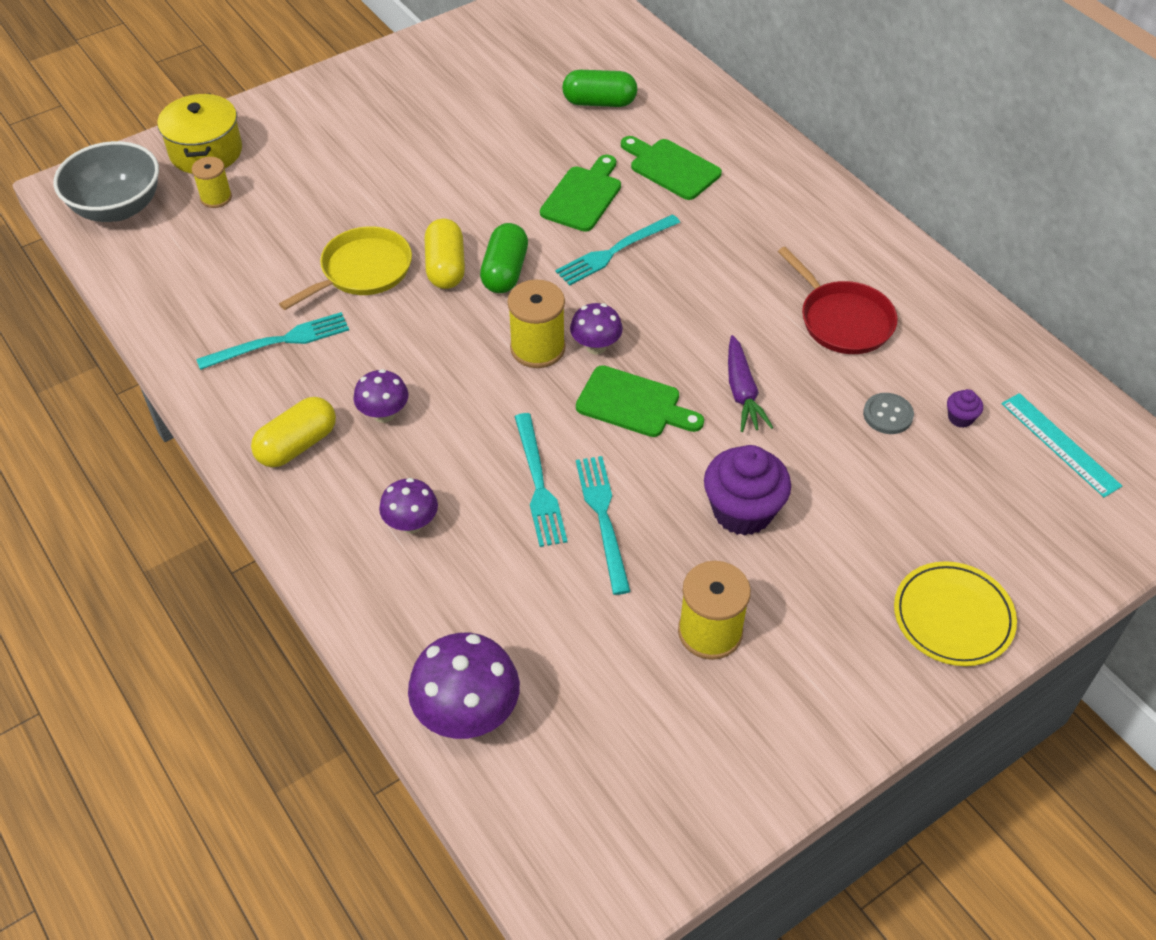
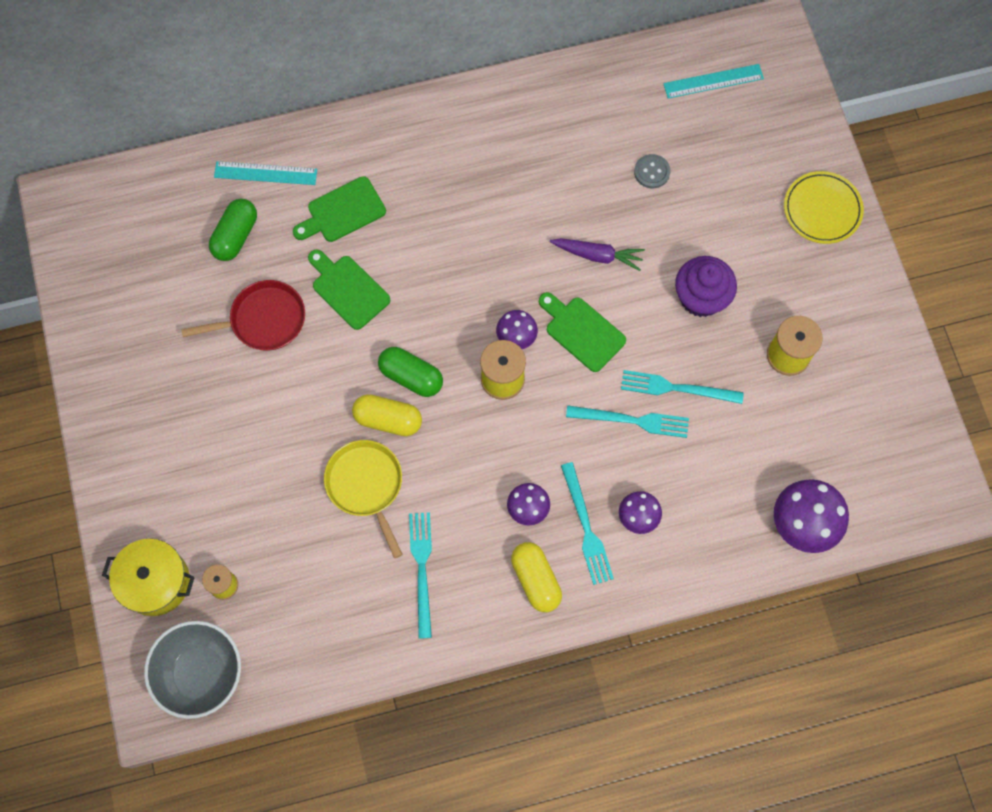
camera: 70 degrees left, 20 degrees up
turquoise fork [555,214,680,286] -> turquoise fork moved to [561,462,614,585]
green cutting board [576,365,704,437] -> green cutting board turned 90 degrees counterclockwise [539,292,626,372]
red pan [778,247,898,354] -> red pan moved to [181,280,305,350]
purple cupcake [947,389,983,428] -> none
none -> turquoise ruler [214,161,317,185]

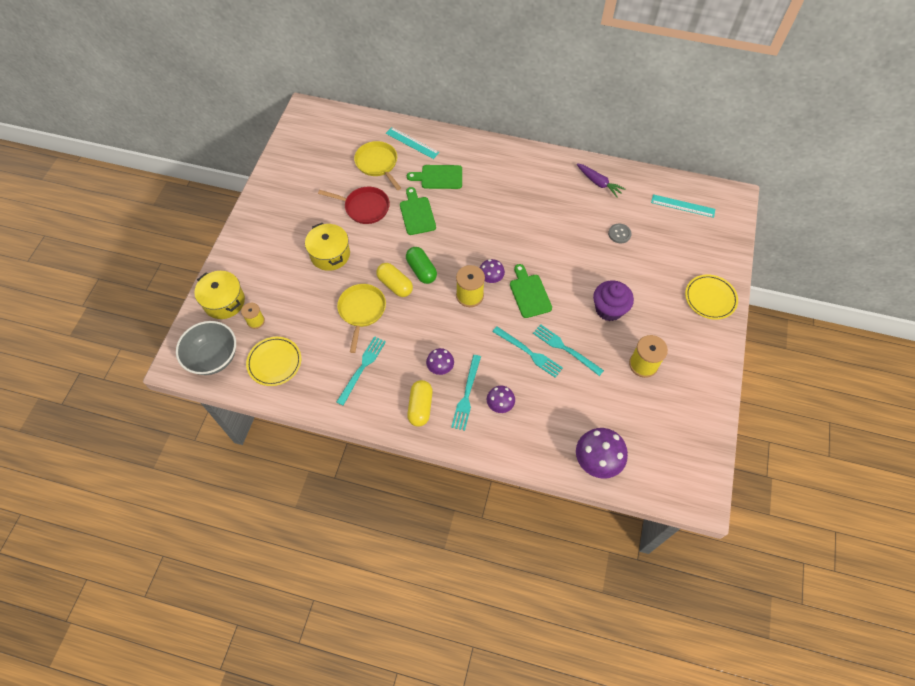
camera: 30 degrees right, 10 degrees down
green capsule [209,199,257,261] -> yellow pan [354,141,401,190]
purple carrot [550,238,645,271] -> purple carrot moved to [577,163,625,197]
none -> yellow plate [246,337,301,386]
none -> yellow pot [305,223,350,271]

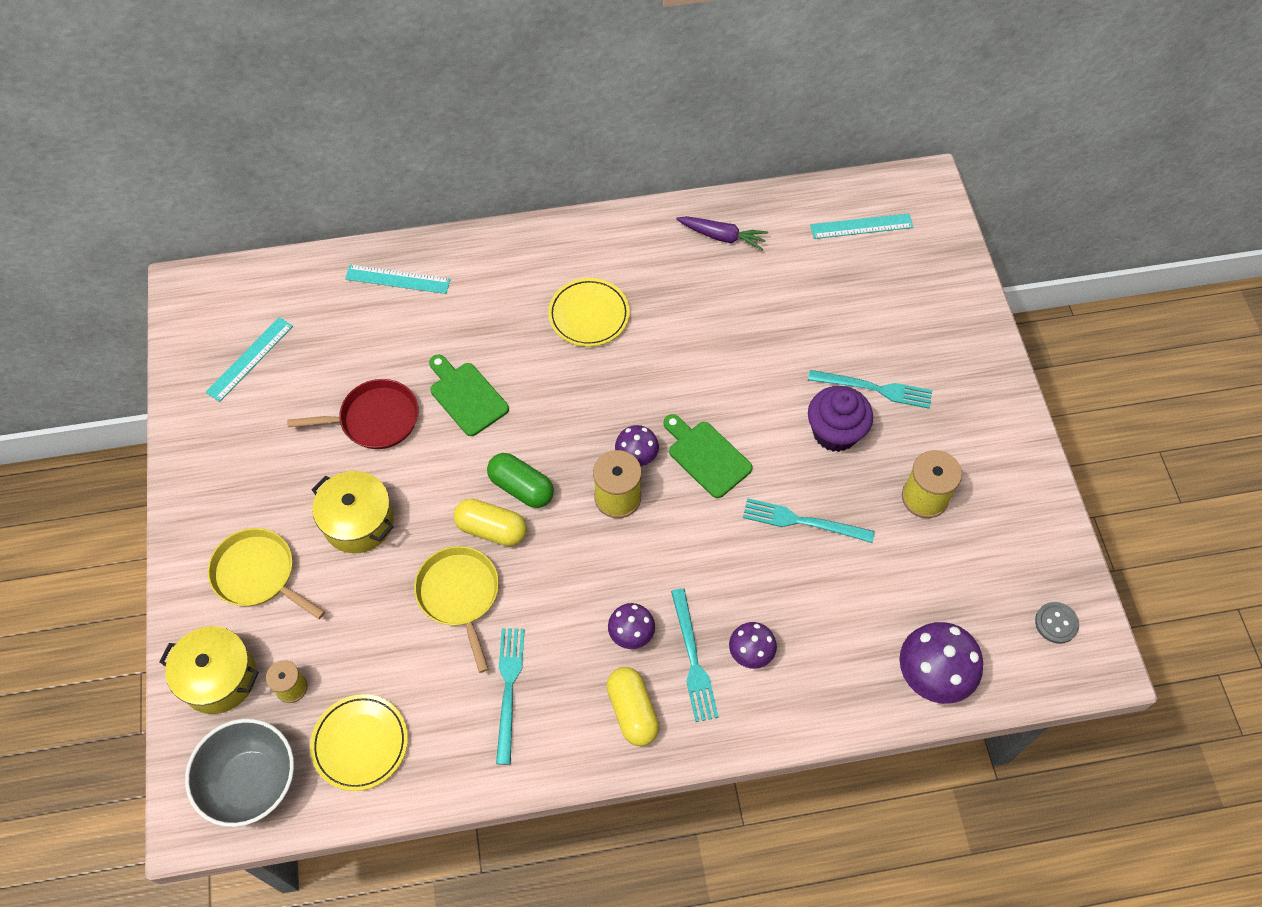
camera: 25 degrees left, 0 degrees up
yellow pan [354,141,401,190] -> yellow pan moved to [208,528,325,619]
green cutting board [407,165,462,189] -> none
turquoise fork [492,326,563,378] -> turquoise fork moved to [808,370,932,409]
grey button [608,224,632,244] -> grey button moved to [1035,602,1079,644]
yellow plate [685,275,738,320] -> yellow plate moved to [548,278,630,347]
none -> turquoise ruler [206,317,293,402]

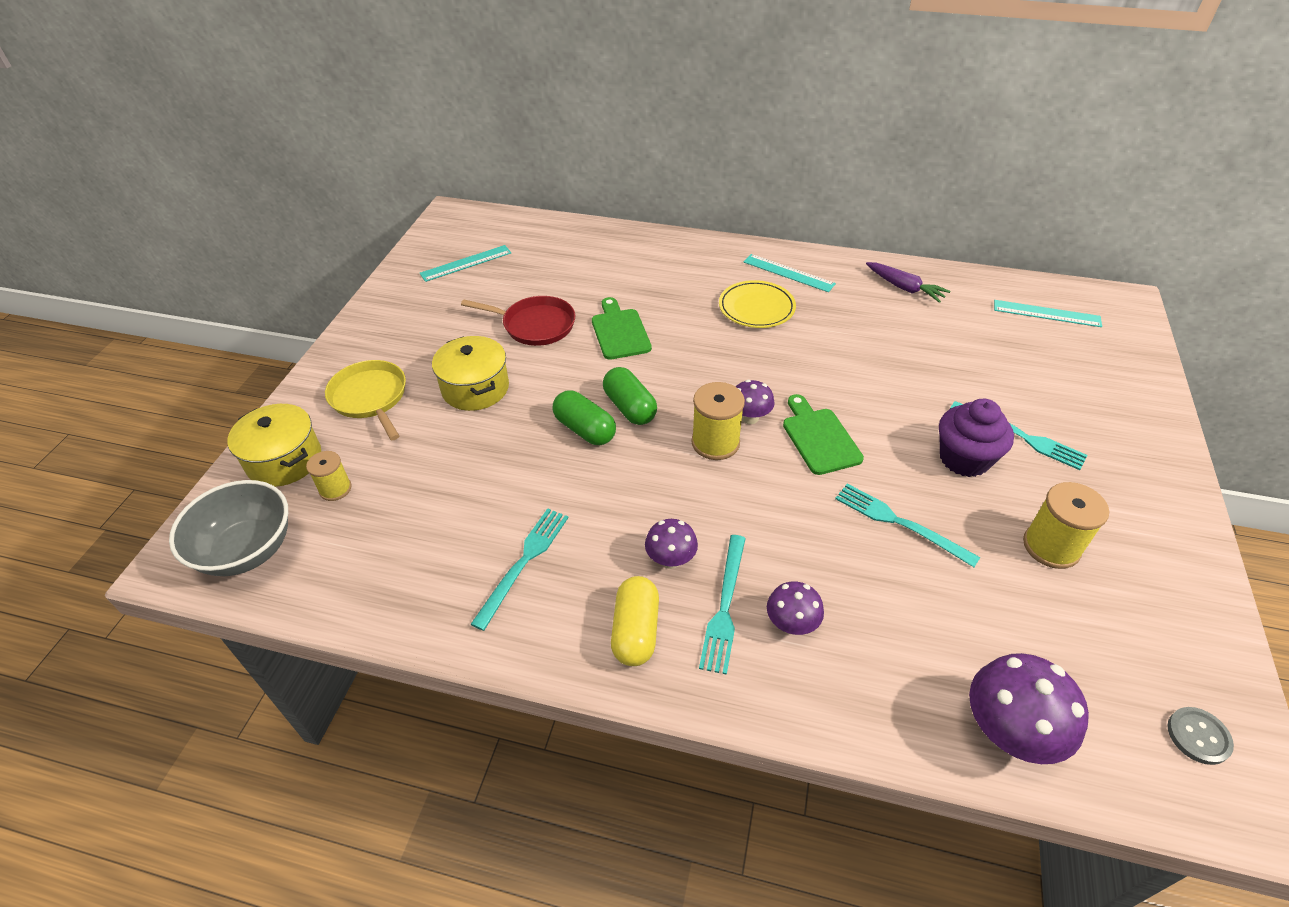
camera: 25 degrees right, 15 degrees down
yellow plate [310,694,408,791] -> none
turquoise ruler [345,264,451,294] -> turquoise ruler moved to [744,254,836,292]
yellow pan [414,546,499,673] -> none
yellow capsule [453,499,527,546] -> green capsule [553,390,616,445]

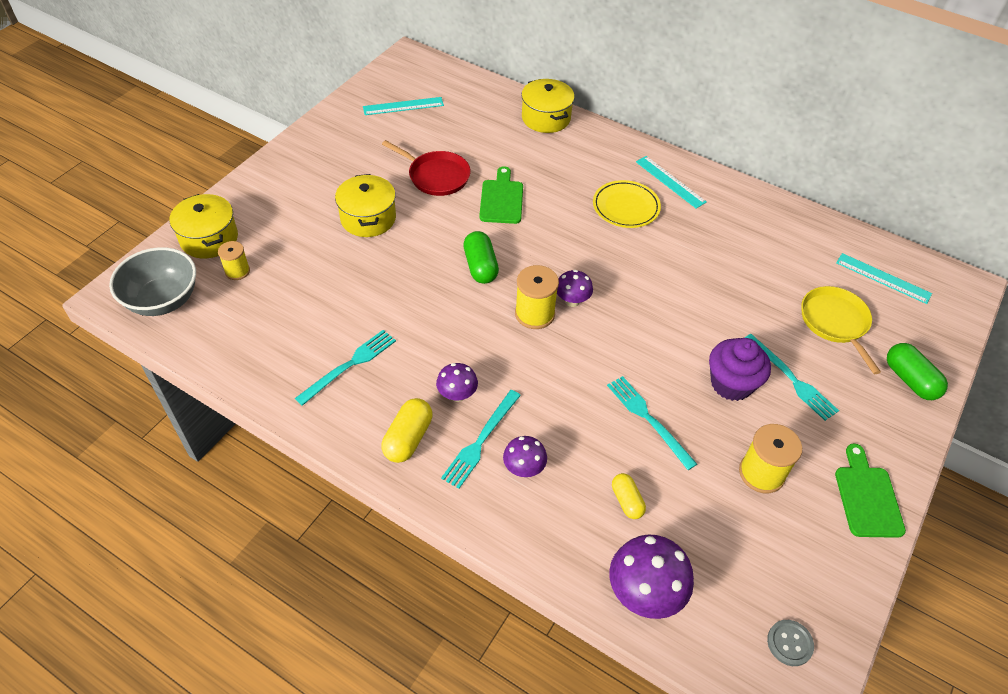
camera: 15 degrees right, 5 degrees up
yellow pan [325,360,406,440] -> yellow pan moved to [801,286,881,374]
green capsule [553,390,616,445] -> green capsule moved to [887,343,948,400]
green cutting board [783,394,864,475] -> green cutting board moved to [835,444,906,538]
purple carrot [866,262,951,303] -> none
none -> yellow pot [521,79,575,133]
none -> yellow capsule [612,473,646,519]

